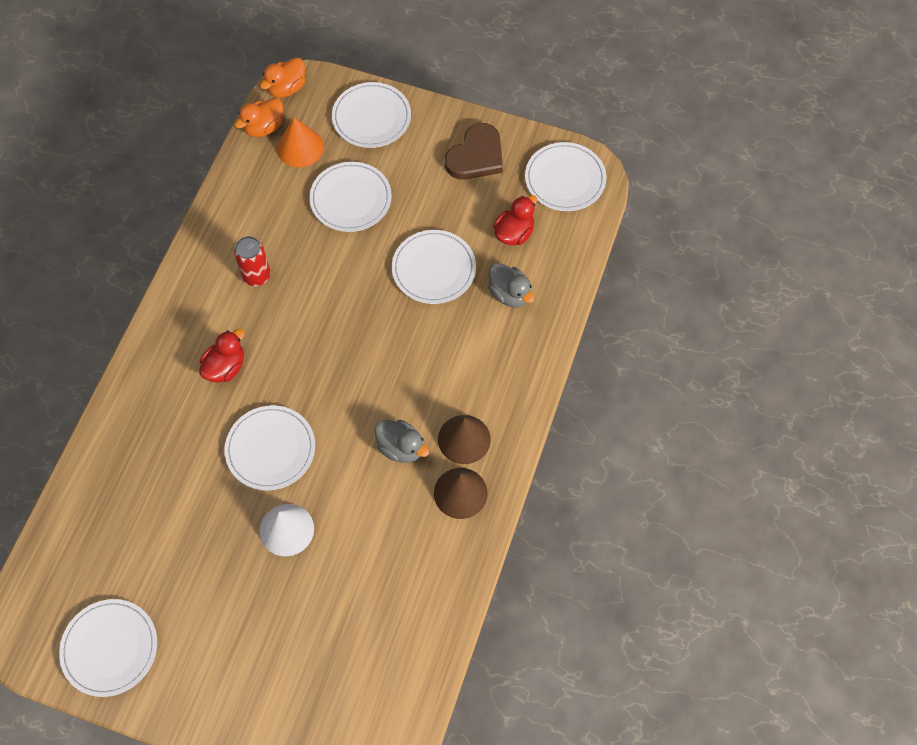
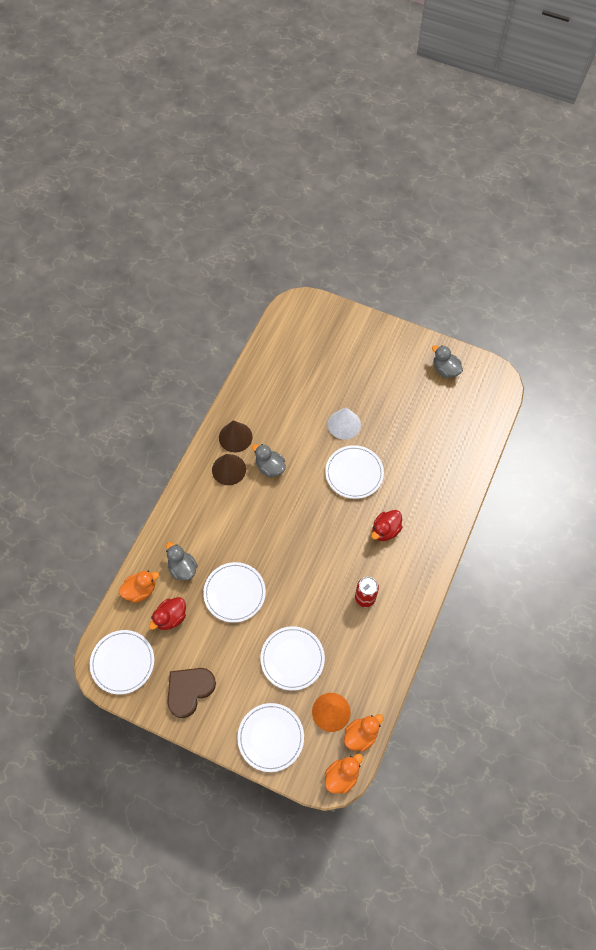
camera: 175 degrees left, 0 degrees up
white plate [59,599,157,697] -> grey duck [432,345,463,378]
none -> orange duck [119,570,159,603]

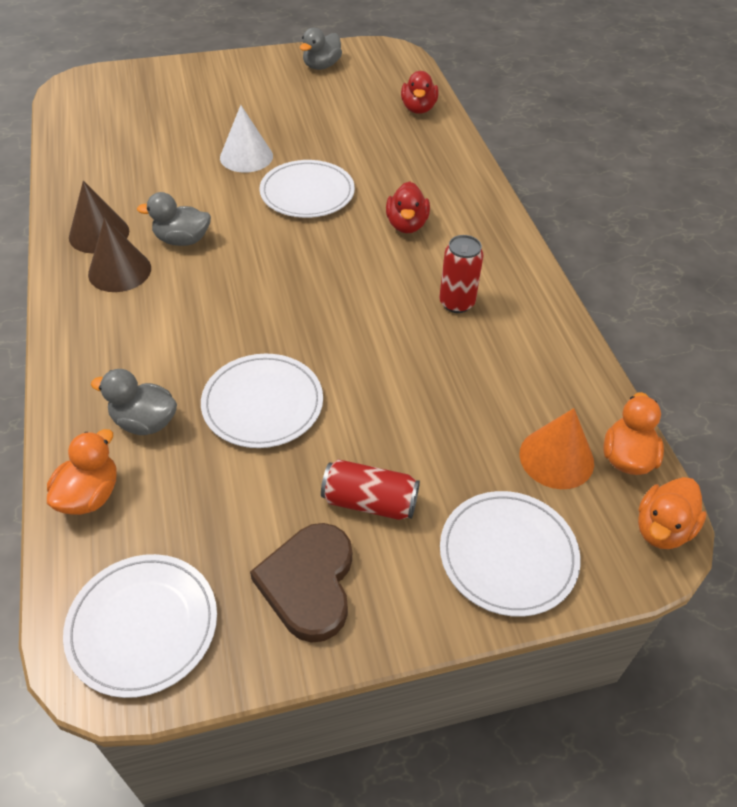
camera: 40 degrees left, 15 degrees down
red duck [149,597,186,630] -> red duck moved to [401,71,439,114]
white plate [260,626,325,691] -> none
orange duck [325,754,363,794] -> orange duck turned 150 degrees counterclockwise [638,477,706,549]
grey duck [432,345,463,378] -> grey duck turned 60 degrees counterclockwise [300,28,342,70]
none -> red can [321,459,420,520]

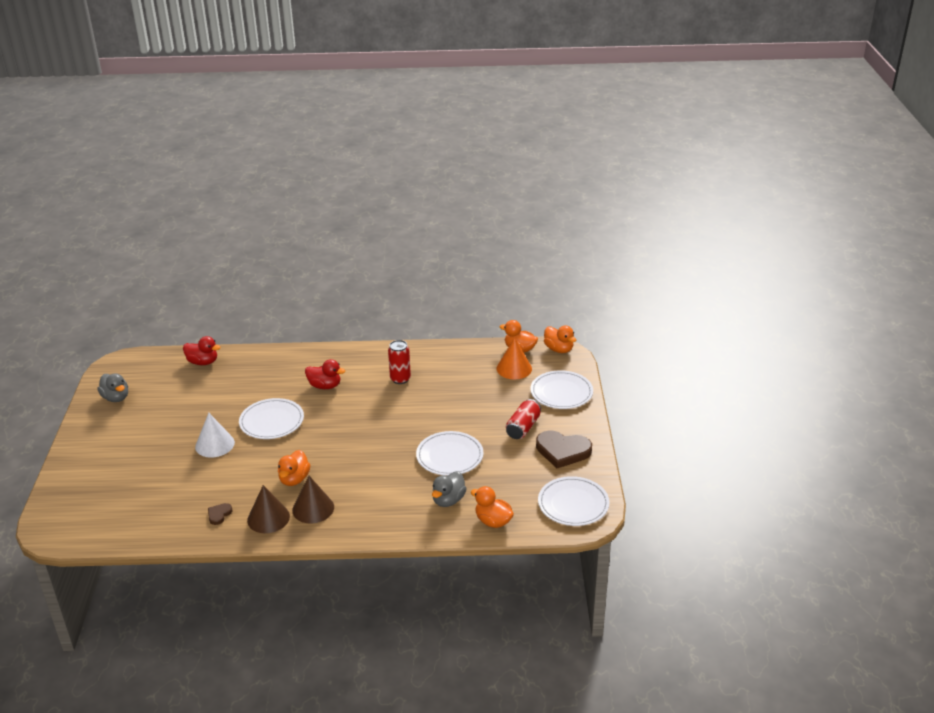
camera: 75 degrees left, 15 degrees down
grey duck [137,192,211,246] -> orange duck [278,450,310,486]
none -> brown heart [208,503,232,525]

